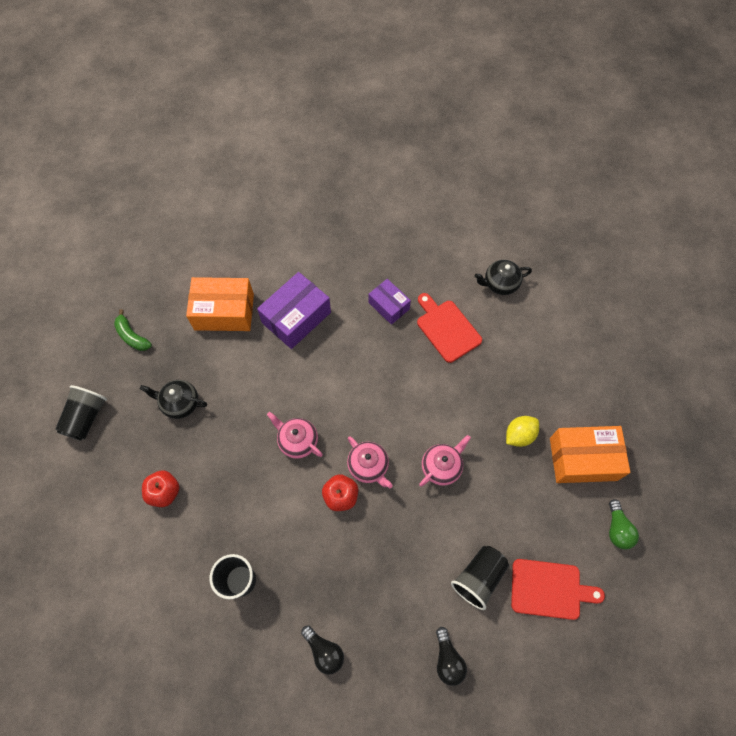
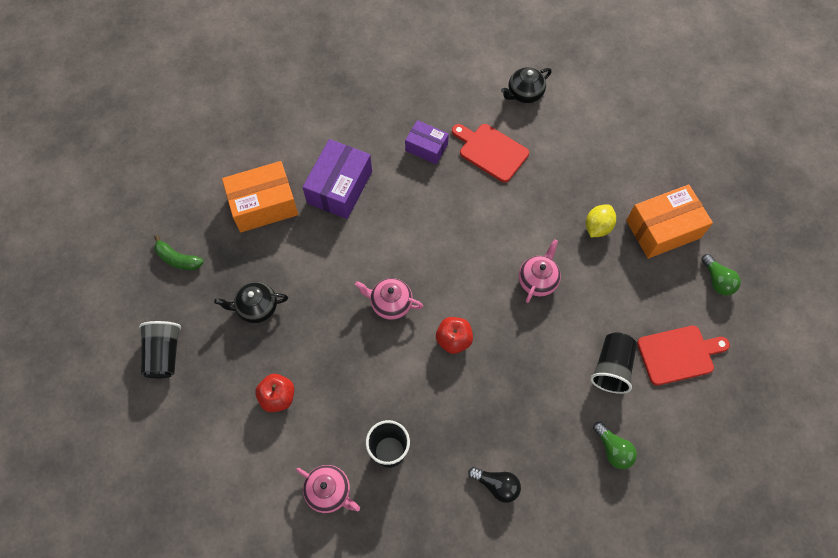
camera: 20 degrees left, 0 degrees up
pink teapot [347,436,393,488] -> pink teapot moved to [296,465,360,513]
black light bulb [436,627,467,686] -> green light bulb [593,422,637,469]

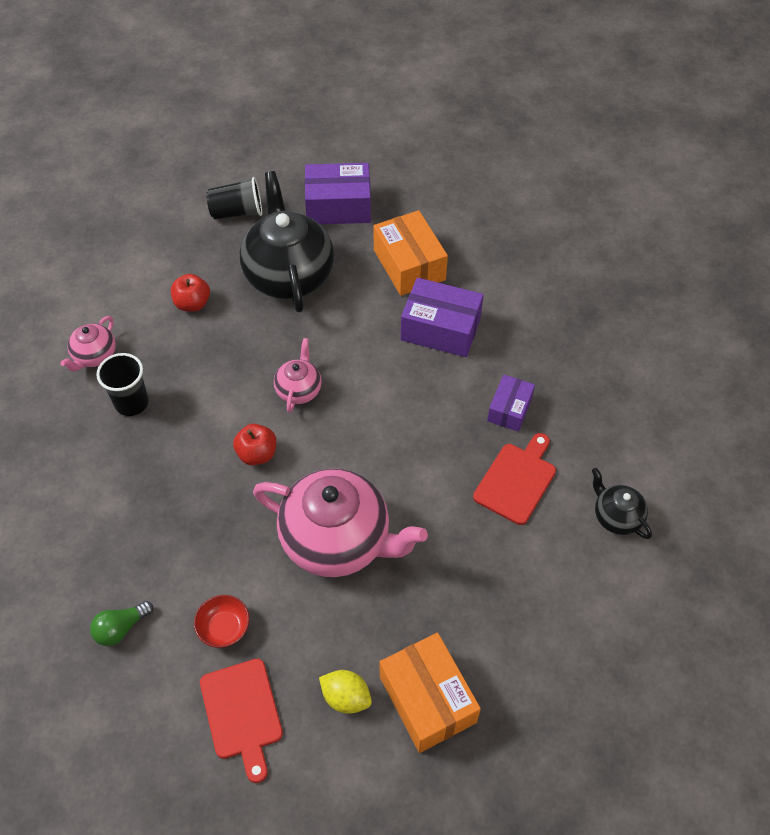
camera: 85 degrees right, 10 degrees down
green banana [154,235,204,270] -> purple box [305,163,371,224]
black teapot [214,282,288,323] -> black teapot [240,171,334,312], size x2.10
black light bulb [468,467,521,503] -> none
pink teapot [519,239,561,303] -> pink teapot [253,469,428,577], size x2.10
yellow lemon [586,205,616,237] -> yellow lemon moved to [319,670,372,714]
black cup [590,333,637,394] -> red bowl [194,595,250,648]
green light bulb [701,254,741,295] -> none

